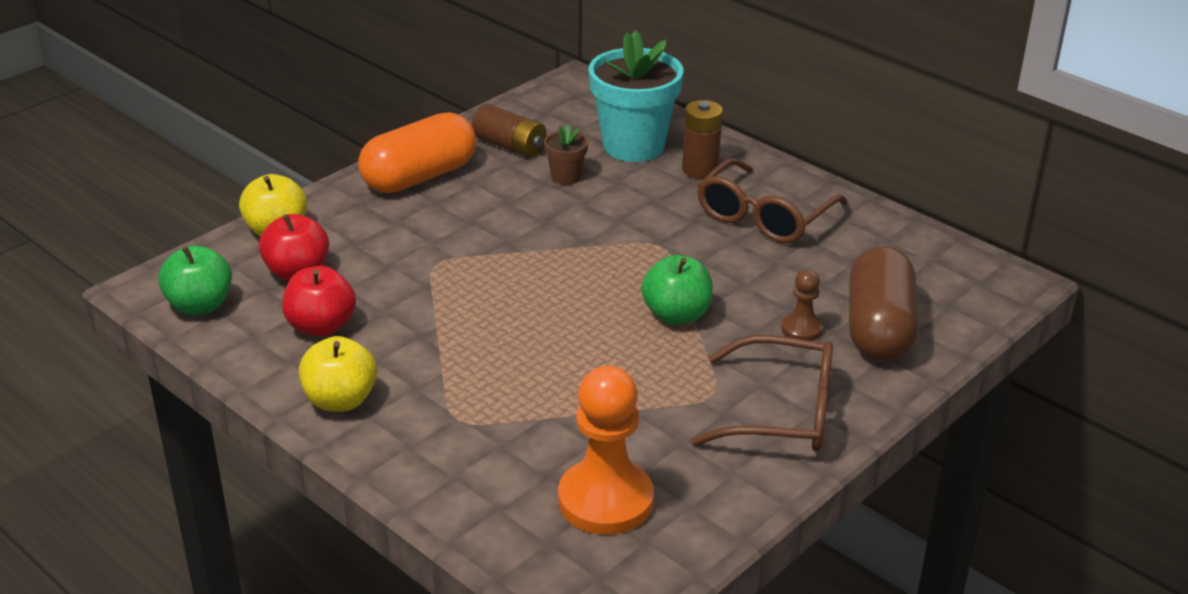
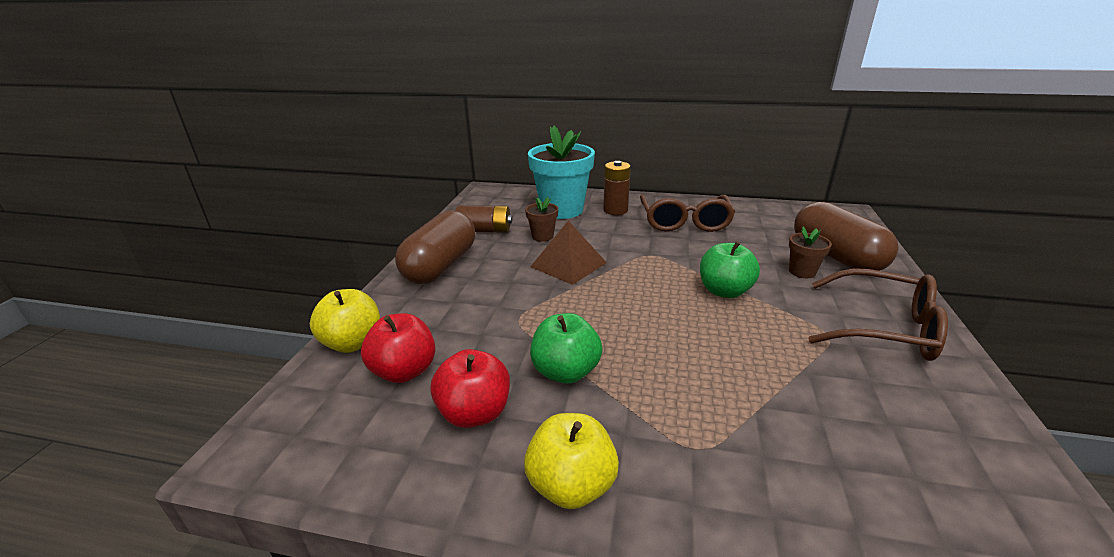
camera: 30 degrees left, 5 degrees down
green apple [158,245,232,315] -> green apple moved to [530,313,603,384]
orange capsule [358,112,476,193] -> brown capsule [395,211,475,284]
orange pawn [558,366,654,535] -> none
brown glasses [691,335,833,452] -> brown glasses turned 45 degrees clockwise [808,268,948,361]
brown pawn [781,269,823,341] -> brown flower pot [789,227,832,278]
none -> brown pyramid [530,220,607,285]

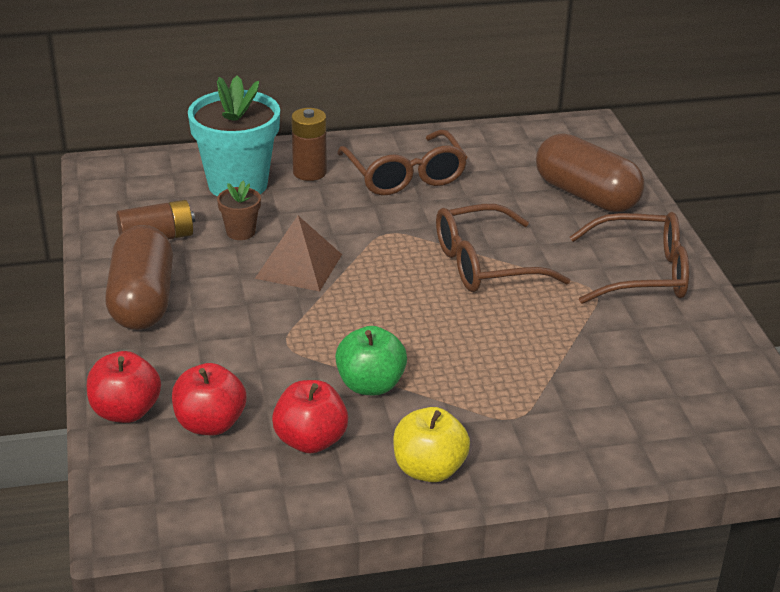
camera: 25 degrees left, 5 degrees up
yellow apple [310,289,380,353] -> red apple [87,351,161,423]
green apple [700,241,760,298] -> brown glasses [436,204,570,292]
brown flower pot [789,227,832,278] -> none

